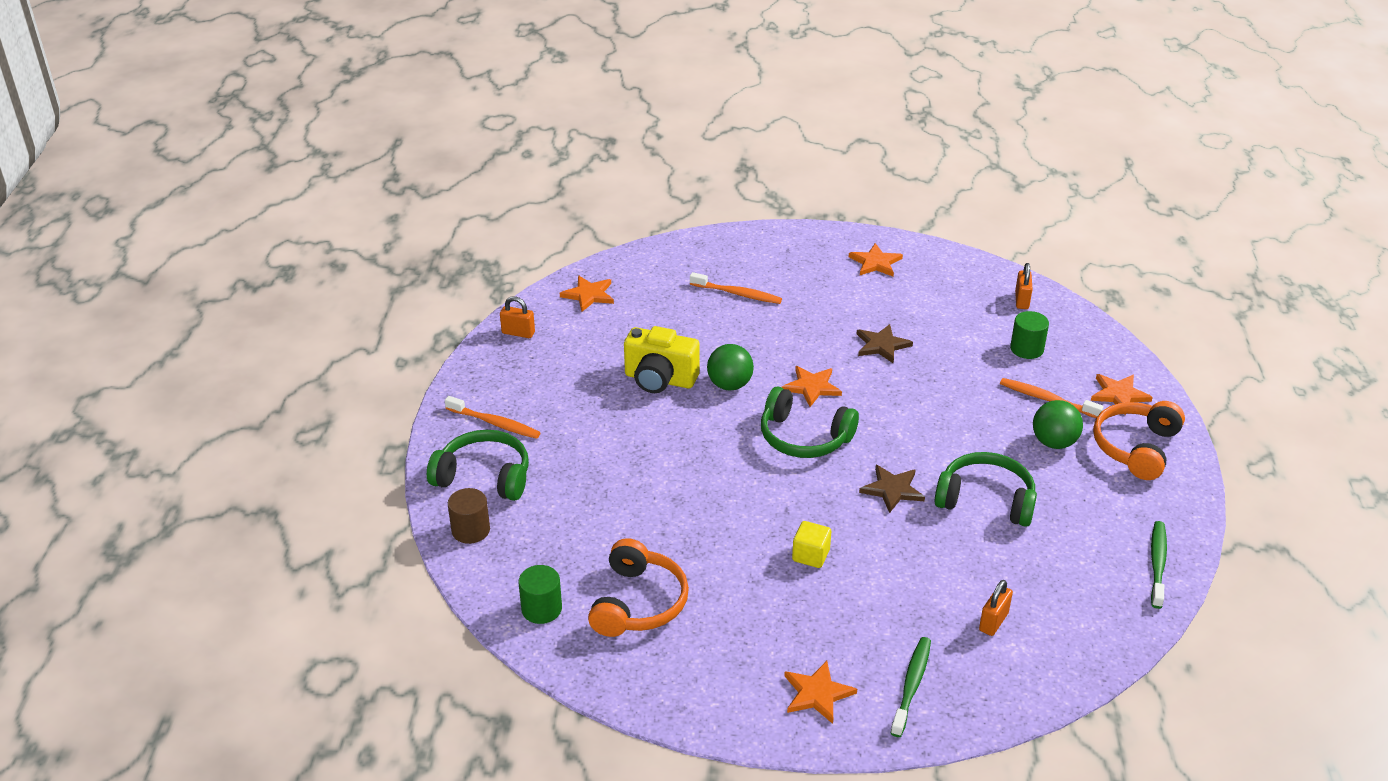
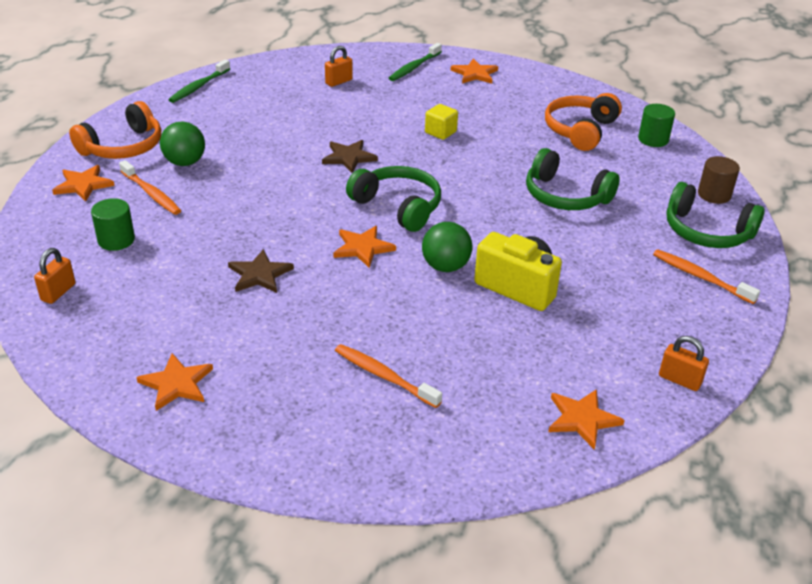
camera: 165 degrees left, 0 degrees up
green headphones [934,452,1037,527] -> green headphones moved to [526,148,620,210]

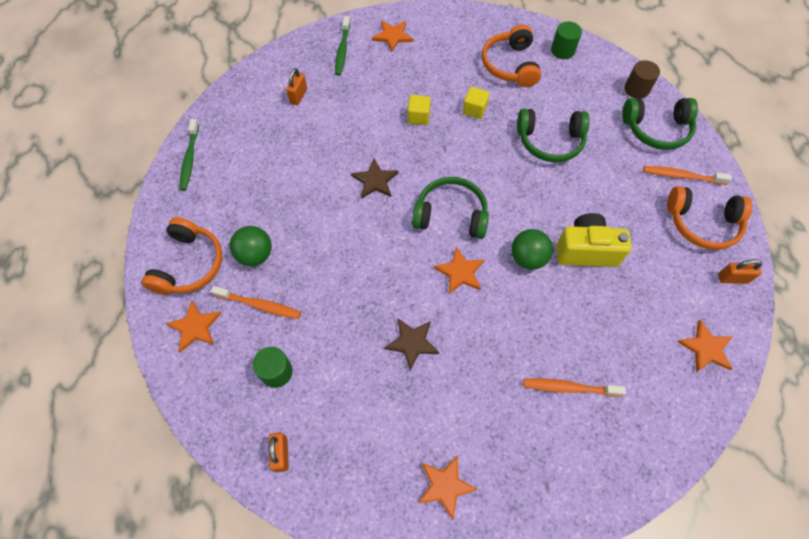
camera: 30 degrees left, 25 degrees up
none -> yellow cube [463,87,490,119]
none -> orange headphones [667,186,753,250]

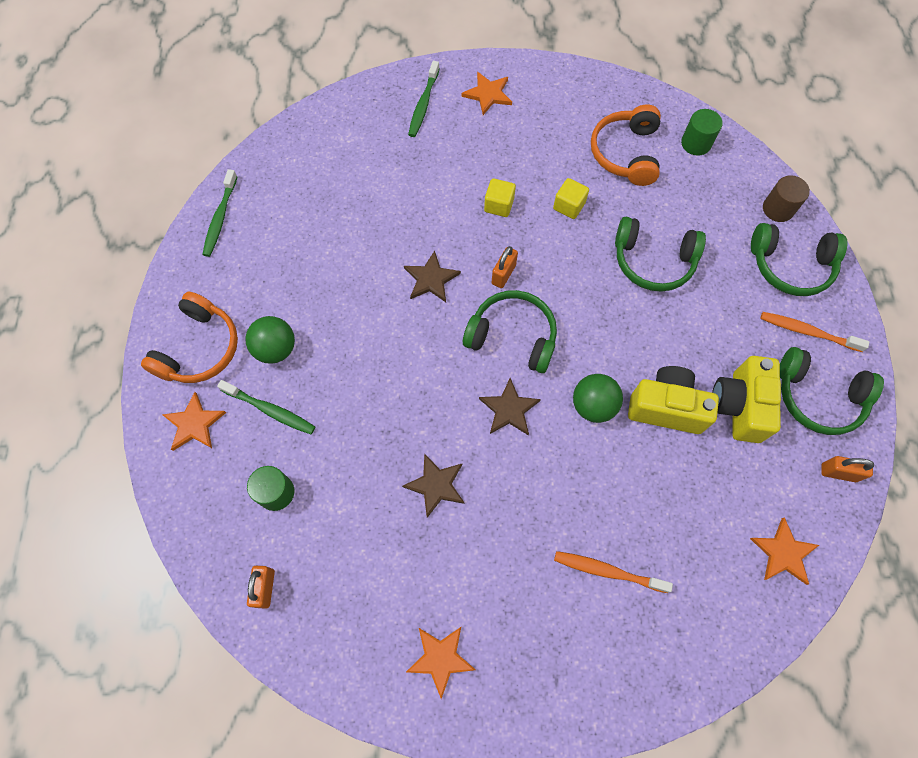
camera: 10 degrees right, 5 degrees up
orange toothbrush [211,286,301,319] -> green toothbrush [217,380,315,434]
orange padlock [286,68,307,105] -> orange padlock moved to [492,246,518,288]
orange star [434,247,485,294] -> brown star [479,378,541,435]
orange headphones [667,186,753,250] -> green headphones [780,347,884,435]
none -> yellow camera [712,356,781,443]

